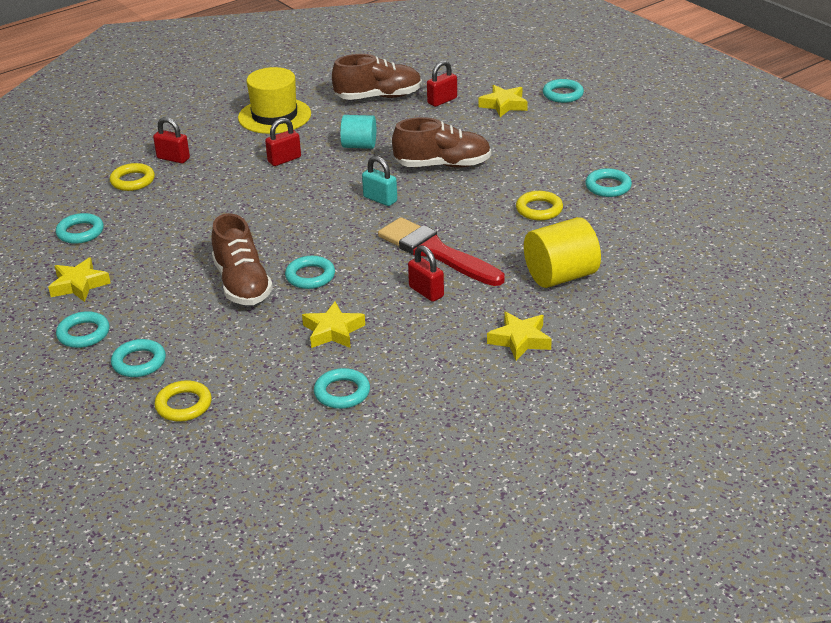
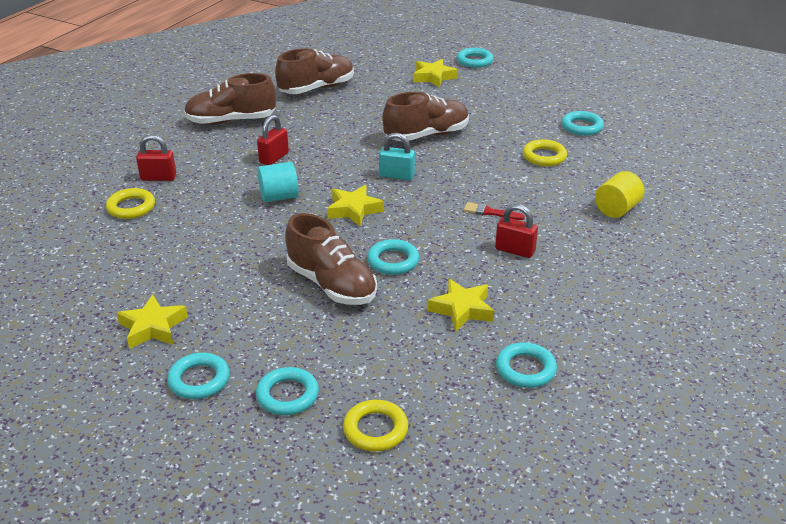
camera: 25 degrees left, 0 degrees up
turquoise ring [56,213,104,244] -> none
yellow hat [238,67,311,134] -> brown shoe [184,73,276,125]
turquoise cylinder [340,115,376,149] -> turquoise cylinder moved to [258,162,299,202]
red brush [378,217,504,286] -> red brush [464,202,525,220], size x0.41
red padlock [427,60,457,107] -> none
yellow star [487,312,552,361] -> yellow star moved to [327,185,384,226]
yellow cylinder [524,217,601,288] -> yellow cylinder [595,171,644,218], size x0.65

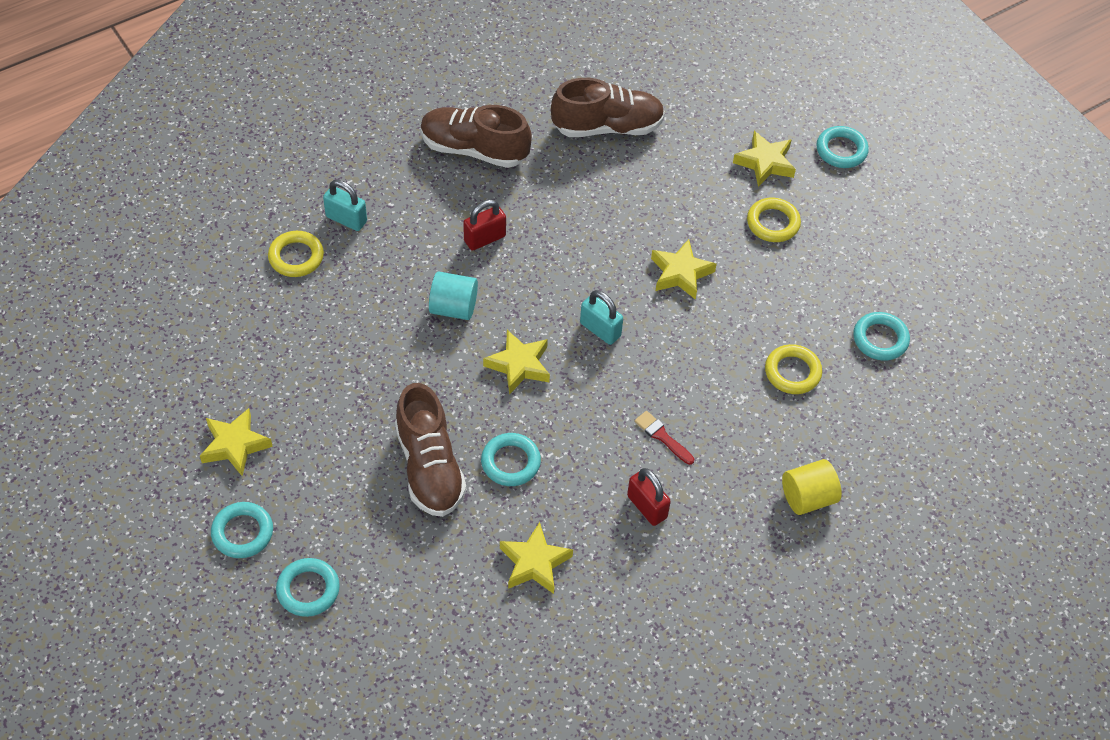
camera: 25 degrees right, 20 degrees up
red padlock [136,135,176,181] -> turquoise padlock [323,180,367,231]
yellow ring [343,400,408,451] -> yellow ring moved to [747,198,801,242]
brown shoe [382,92,469,141] -> yellow star [651,239,717,300]
turquoise ring [496,342,557,388] -> none

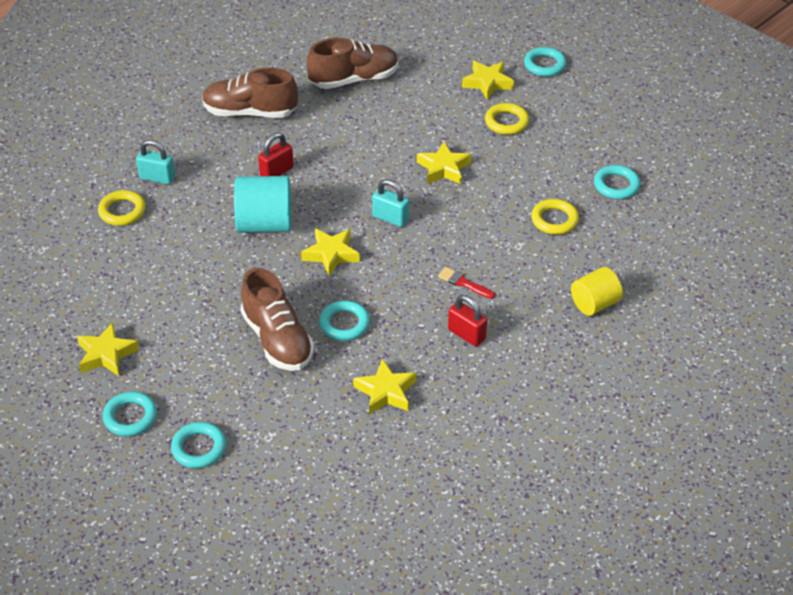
camera: 10 degrees left, 10 degrees down
turquoise cylinder [429,272,478,320] -> turquoise cylinder [234,176,292,233], size x1.53

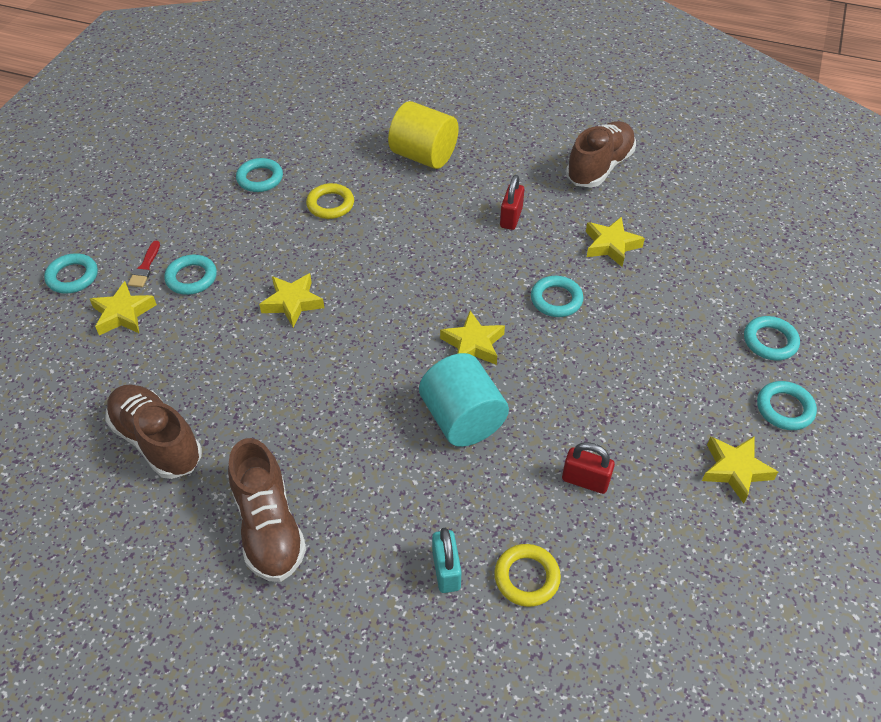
camera: 115 degrees left, 5 degrees up
brown shoe [241,268,314,371] -> brown shoe moved to [566,121,636,187]
red padlock [258,133,294,176] -> red padlock moved to [562,442,615,494]
turquoise padlock [372,179,409,227] -> none
red brush [438,267,495,299] -> red brush moved to [128,241,160,287]
yellow ring [485,103,529,135] -> turquoise ring [164,255,217,295]
yellow cylinder [571,267,623,316] -> yellow cylinder [388,101,458,169], size x1.53

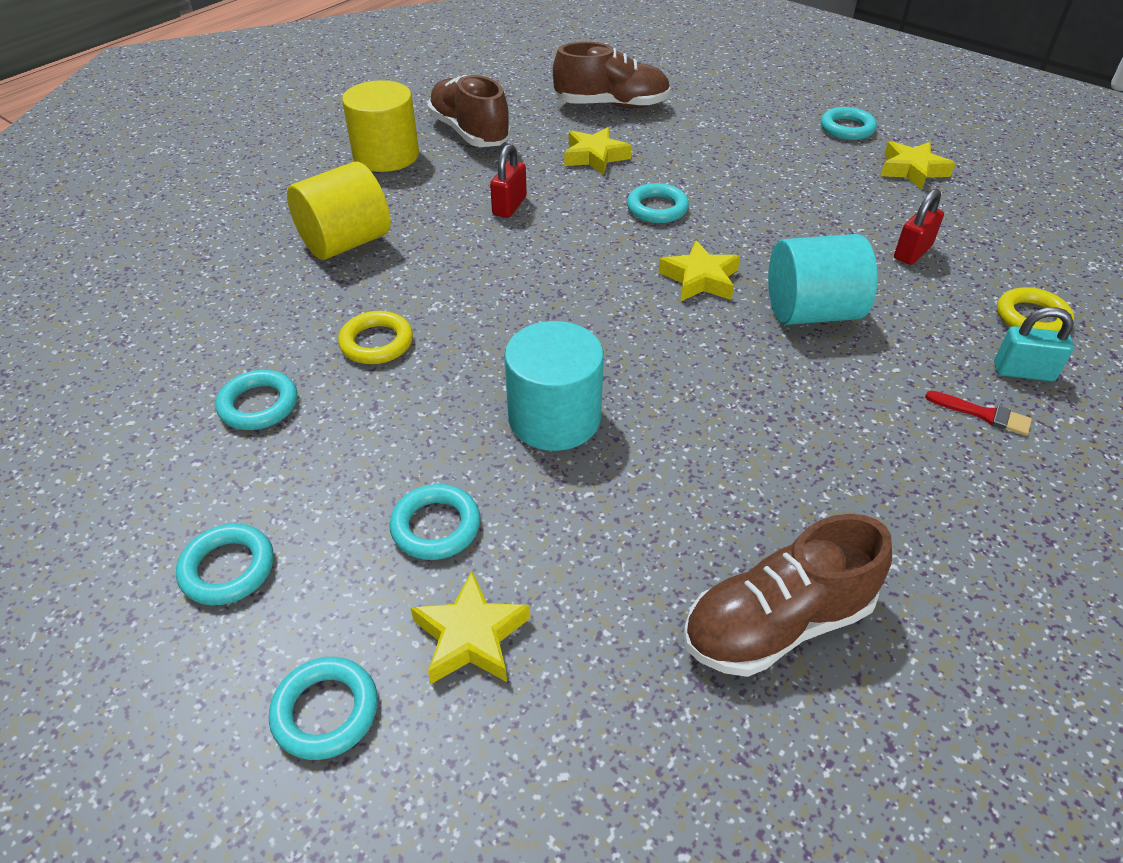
camera: 70 degrees left, 5 degrees down
red brush [128,241,160,287] -> red brush moved to [925,391,1032,436]
brown shoe [228,438,306,582] -> brown shoe moved to [553,42,671,108]
yellow star [259,273,324,327] -> turquoise cylinder [504,321,604,451]
red padlock [500,175,524,230] -> red padlock turned 75 degrees clockwise [490,144,527,218]
turquoise ring [744,316,800,360] -> turquoise ring moved to [176,523,274,606]
none -> yellow cylinder [342,80,419,172]

